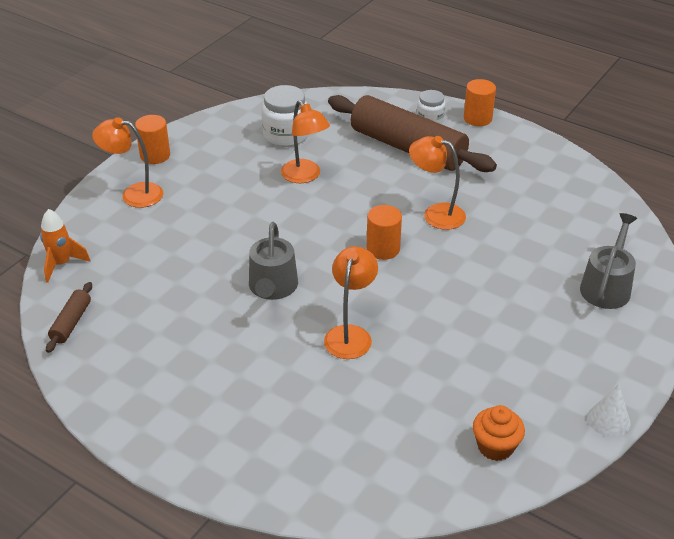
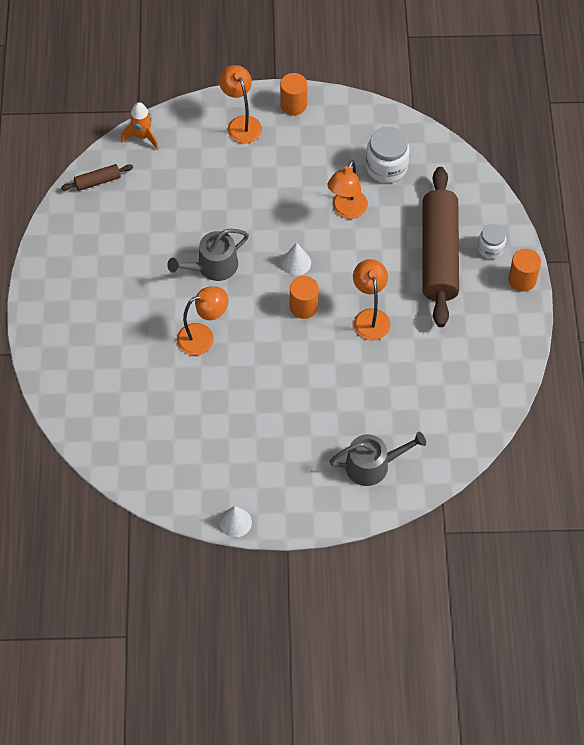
camera: 55 degrees right, 20 degrees up
orange cupcake [473,405,525,461] -> none
none -> white cone [282,242,311,276]

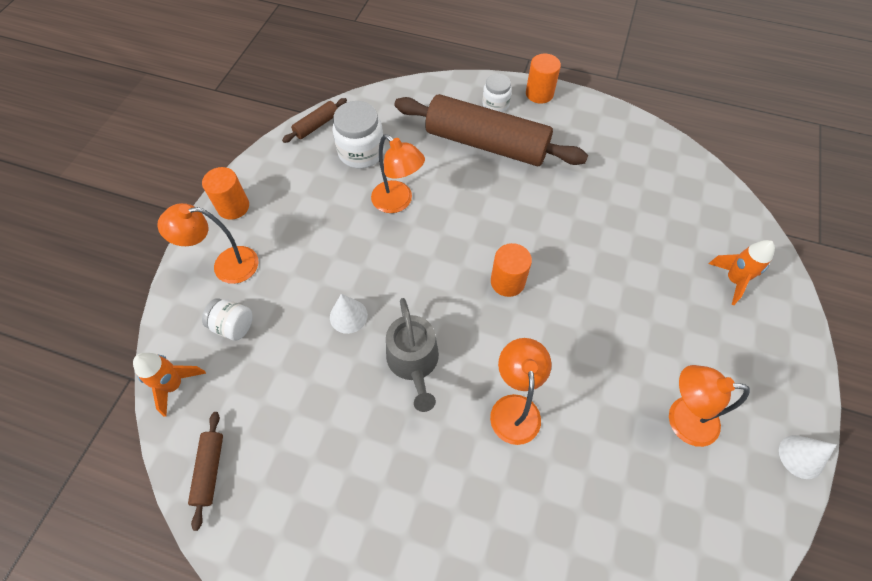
camera: 70 degrees left, 0 degrees up
white cone [282,242,311,276] -> white cone moved to [330,294,368,334]
grey watering can [329,432,426,486] -> orange rocket [708,240,775,305]
orange lamp [353,259,391,340] -> orange lamp moved to [669,365,750,447]
none -> white jar [202,298,253,341]
none -> brown rolling pin [282,98,347,143]

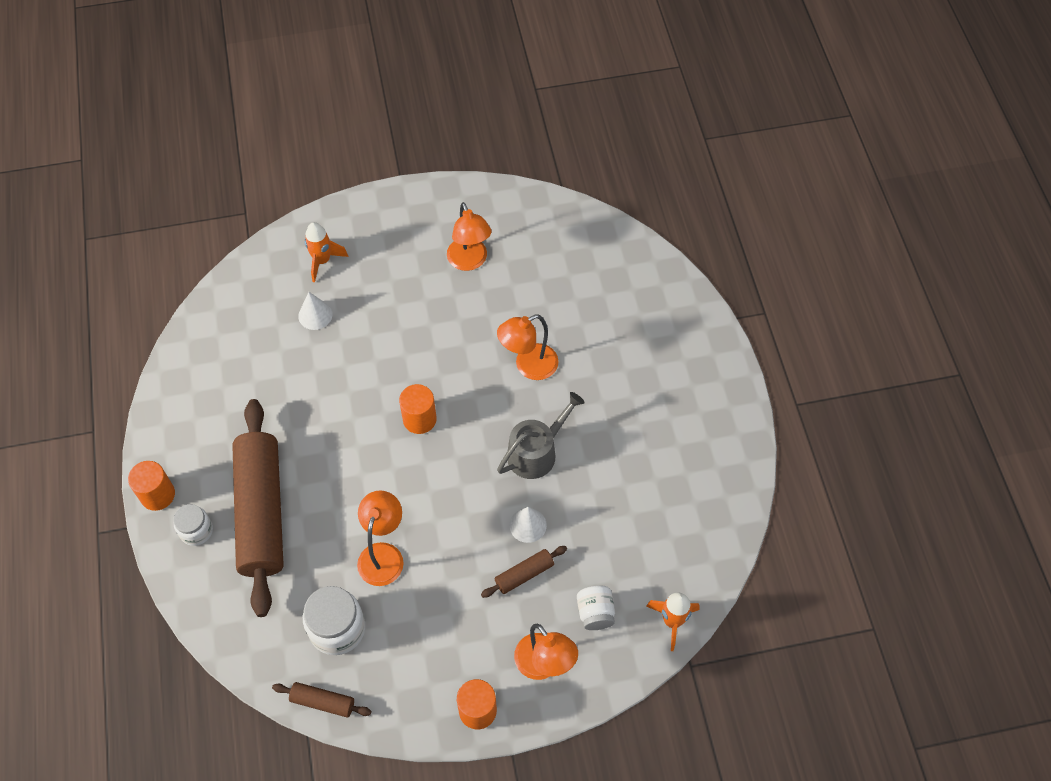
camera: 120 degrees left, 0 degrees up
brown rolling pin [188,412,223,531] -> brown rolling pin moved to [481,546,567,598]
white cone [779,435,837,479] -> white cone moved to [298,292,332,330]

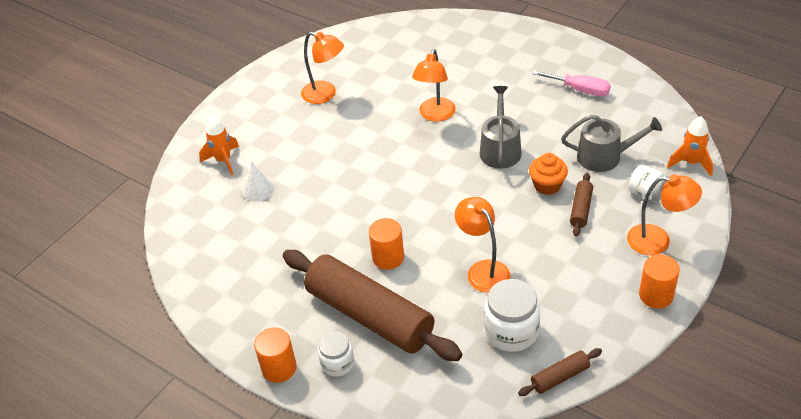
camera: 40 degrees left, 15 degrees down
orange cylinder [399,384,437,434] -> orange cylinder moved to [369,218,404,270]
white cone [509,507,547,543] -> orange cupcake [529,153,568,195]
none -> pink screwdriver [532,70,611,96]
none -> grey watering can [561,114,662,172]

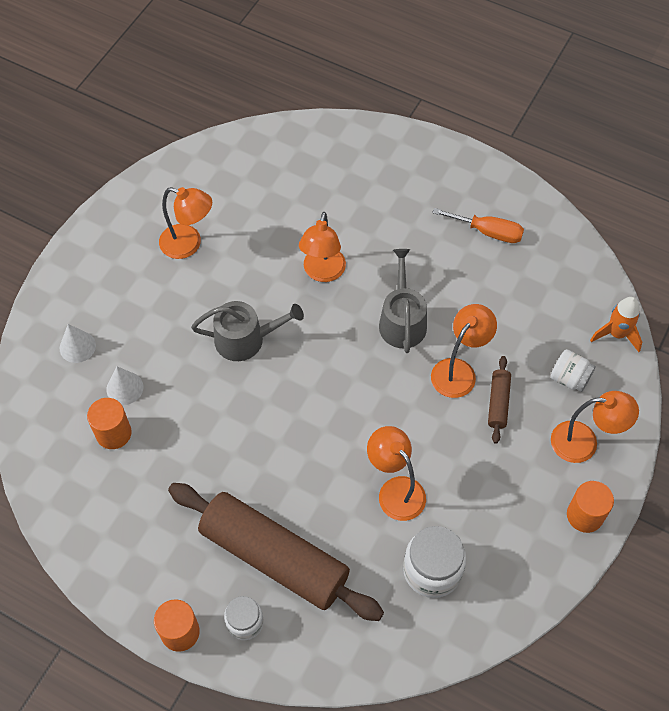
camera: 10 degrees left, 15 degrees up
orange rocket [199,116,239,175] -> white cone [60,324,96,363]
orange cylinder [369,218,404,270] -> orange cylinder moved to [87,398,132,449]
brown rolling pin [518,348,602,396] -> none
orange cupcake [529,153,568,195] -> orange lamp [431,304,497,398]
pink screwdriver [532,70,611,96] -> orange screwdriver [432,208,524,243]
grey watering can [561,114,662,172] -> grey watering can moved to [191,301,304,361]

